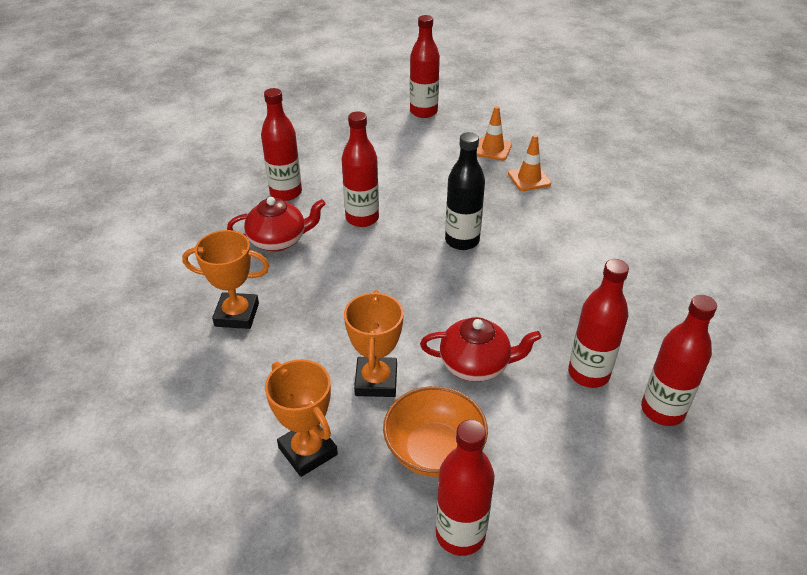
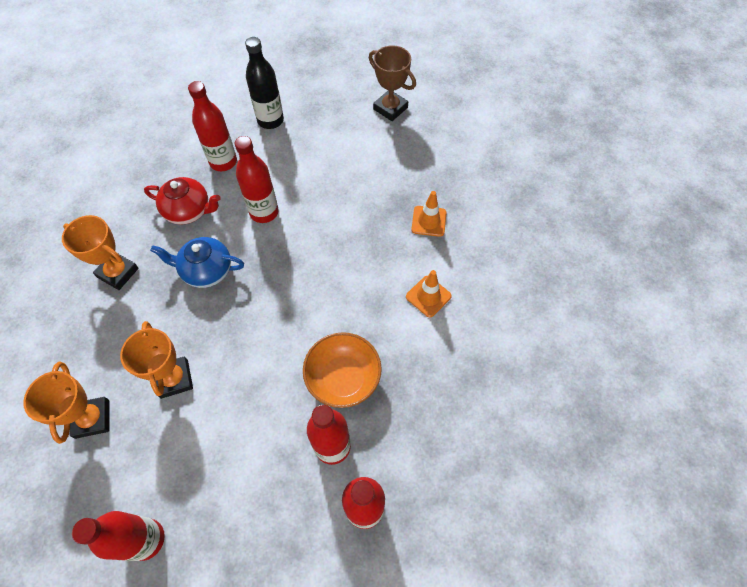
camera: 25 degrees right, 20 degrees up
orange trophy [344,290,404,397] -> orange trophy turned 45 degrees counterclockwise [120,321,193,399]
orange bowl [383,386,488,477] -> orange bowl moved to [303,332,382,408]
red bottle [410,15,440,118] -> brown trophy [369,45,416,121]
red teapot [420,317,541,382] -> none
black bottle [445,132,485,250] -> black bottle moved to [245,37,284,129]
orange traffic cone [477,106,512,161] -> orange traffic cone moved to [406,270,452,317]
none -> blue teapot [150,237,244,288]

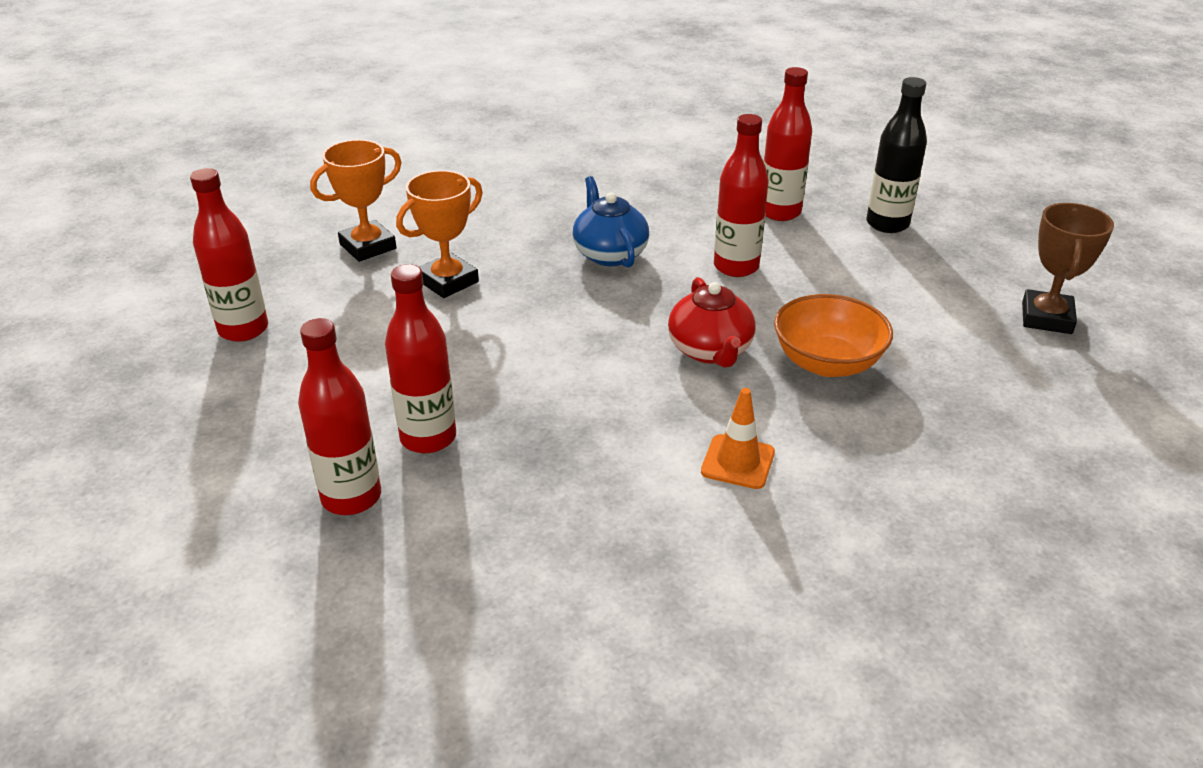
camera: 65 degrees right, 25 degrees down
orange trophy [62,215,139,290] -> none
red teapot [144,177,221,224] -> red teapot moved to [668,277,756,368]
orange bowl [303,332,382,408] -> orange bowl moved to [774,294,893,377]
orange traffic cone [411,191,447,237] -> none

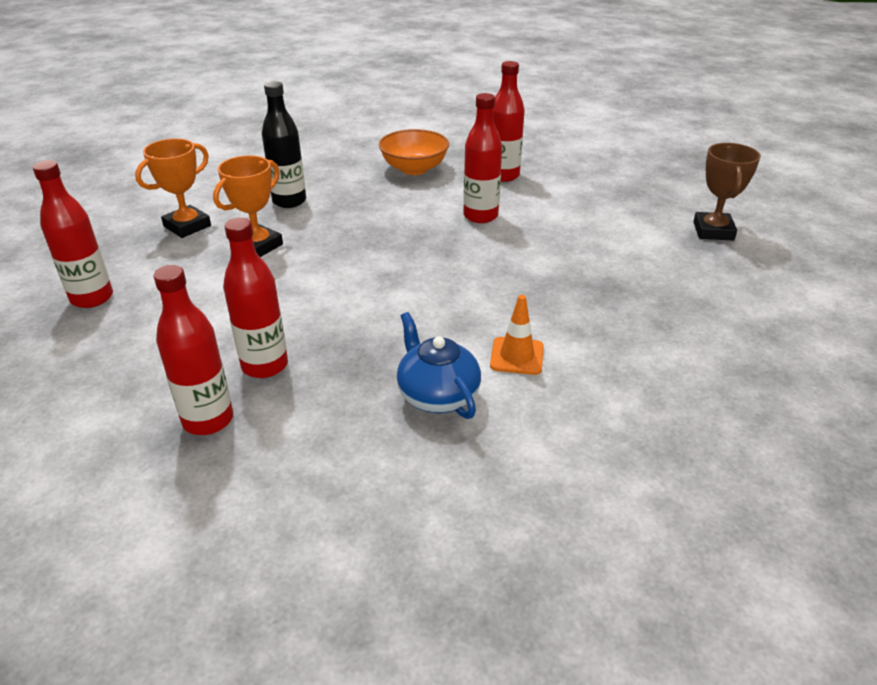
camera: 10 degrees left, 0 degrees up
blue teapot [573,176,649,268] -> blue teapot moved to [397,312,481,419]
red teapot [668,277,756,368] -> none
orange bowl [774,294,893,377] -> orange bowl moved to [379,129,449,175]
black bottle [866,77,927,233] -> black bottle moved to [262,81,306,208]

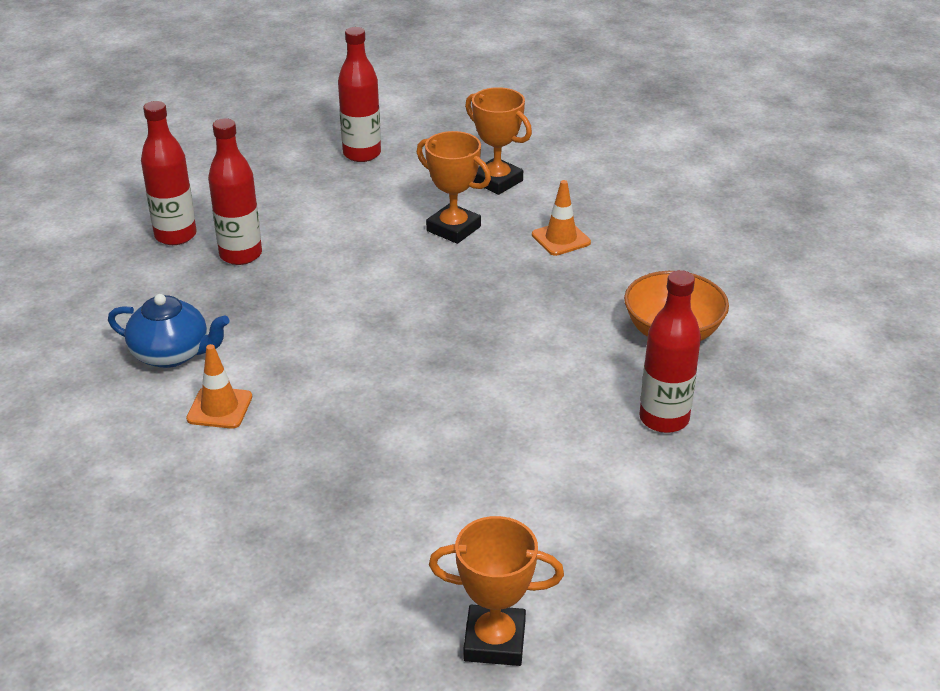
camera: 90 degrees right, 0 degrees up
black bottle [262,81,306,208] -> orange traffic cone [532,180,591,256]
blue teapot [397,312,481,419] -> blue teapot turned 45 degrees clockwise [108,294,229,368]
red bottle [463,93,502,223] -> none
brown trophy [693,143,761,241] -> orange trophy [429,516,564,666]

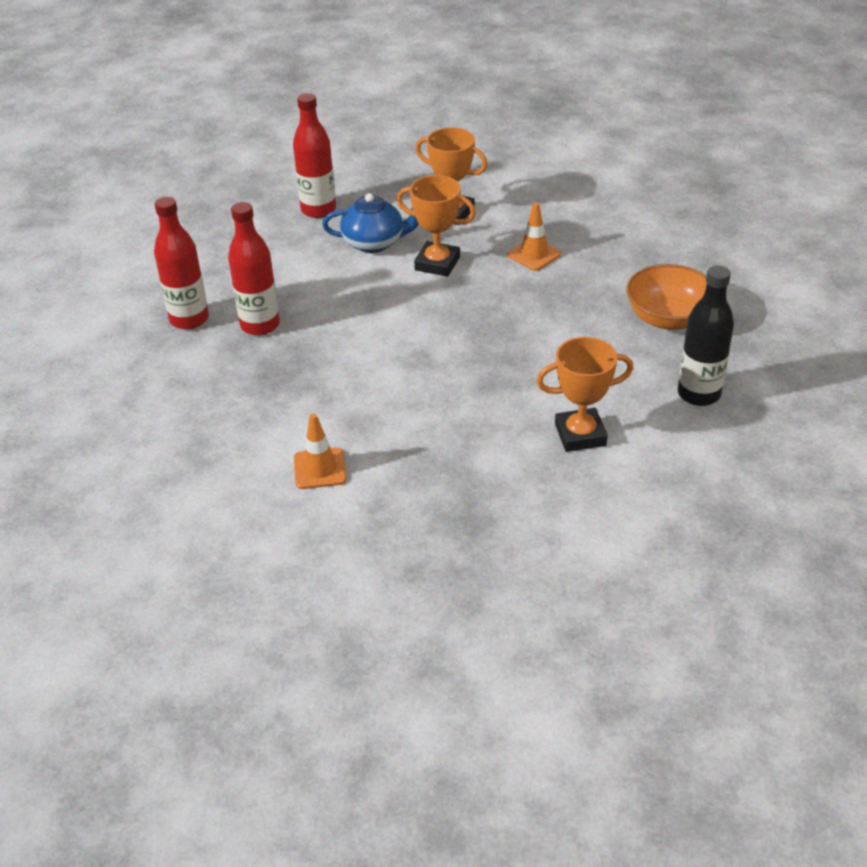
camera: 15 degrees left, 5 degrees up
blue teapot [108,294,229,368] -> blue teapot moved to [322,193,419,253]
orange trophy [429,516,564,666] -> orange trophy moved to [536,337,634,452]
red bottle [639,270,701,433] -> black bottle [678,266,734,406]

